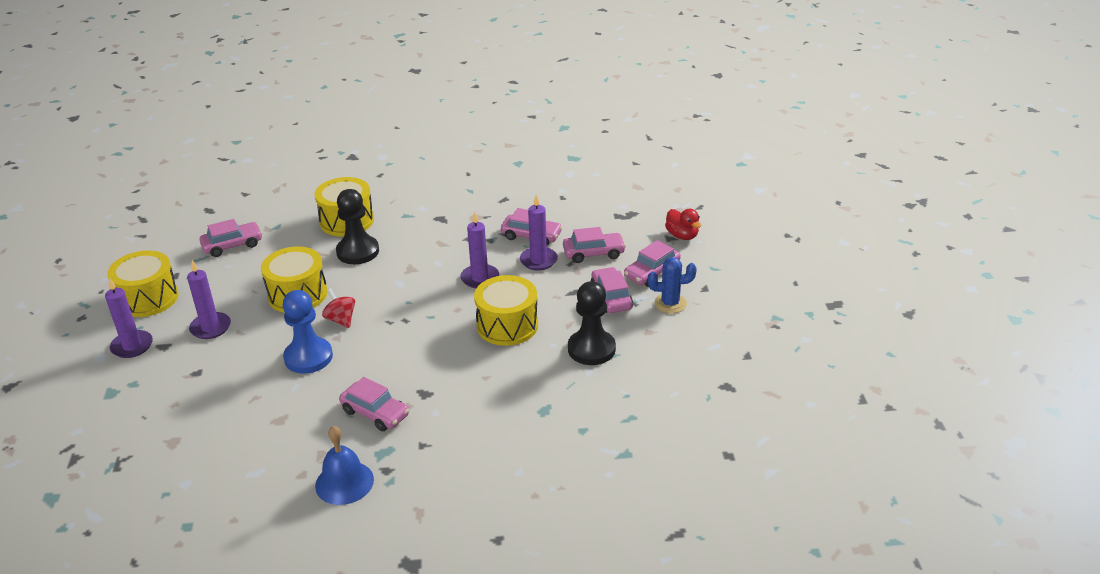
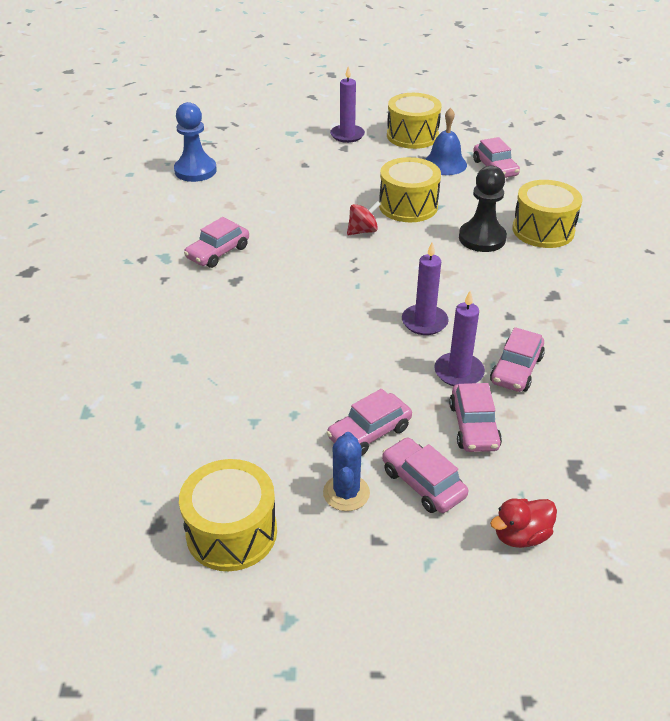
camera: 95 degrees right, 5 degrees up
purple candle [187,260,231,339] -> none
blue pawn [283,290,333,374] -> blue pawn moved to [174,102,217,182]
blue bell [315,426,374,505] -> blue bell moved to [425,108,467,175]
yellow drum [474,275,538,346] -> yellow drum moved to [179,459,277,571]
black pawn [568,281,616,365] -> none
pink car [591,267,633,313] -> pink car turned 150 degrees clockwise [326,389,412,456]

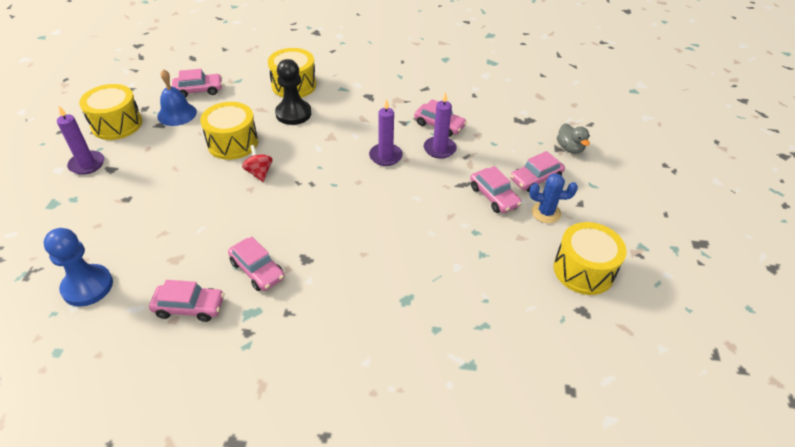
camera: 85 degrees left, 5 degrees up
pink car [449,383,502,452] -> pink car moved to [149,280,224,322]
red duck [490,499,557,548] -> grey duck [557,123,590,154]

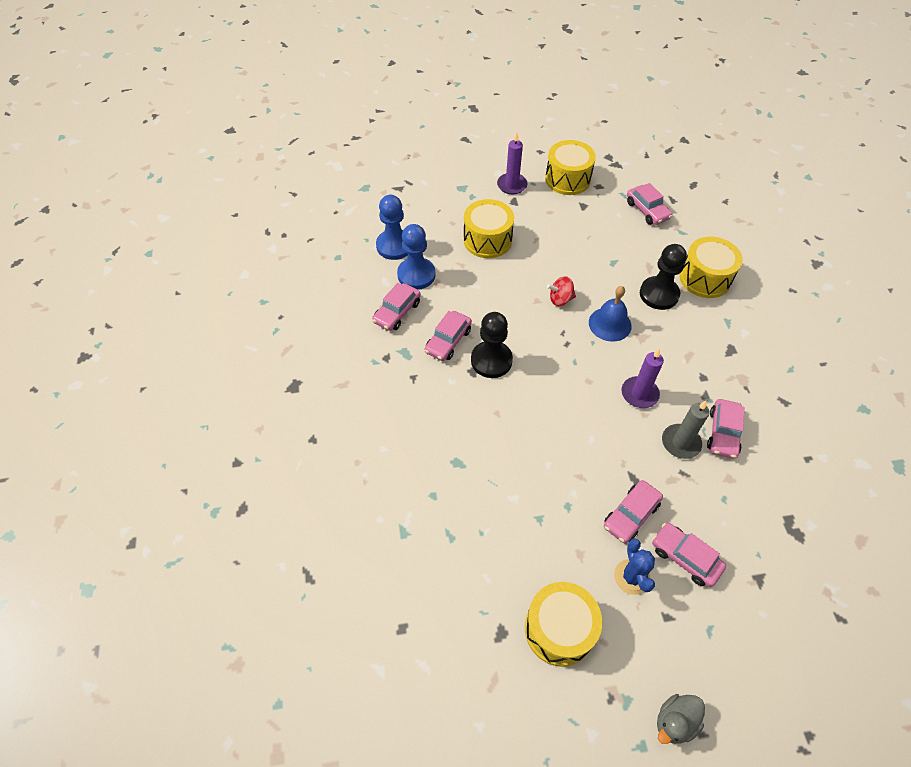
camera: 75 degrees right, 10 degrees up
pink car [149,280,224,322] -> pink car turned 45 degrees clockwise [372,283,421,331]
blue bell [157,69,197,126] -> blue bell moved to [589,286,632,342]
yellow drum [200,102,258,160] -> yellow drum moved to [463,199,514,258]
red spinning top [242,145,273,182] -> red spinning top turned 150 degrees counterclockwise [547,276,576,306]
purple candle [424,92,457,159] -> grey candle [662,401,710,459]
grey duck [557,123,590,154] -> grey duck moved to [657,694,705,744]
none -> blue pawn [397,224,436,290]
none -> black pawn [471,312,513,378]

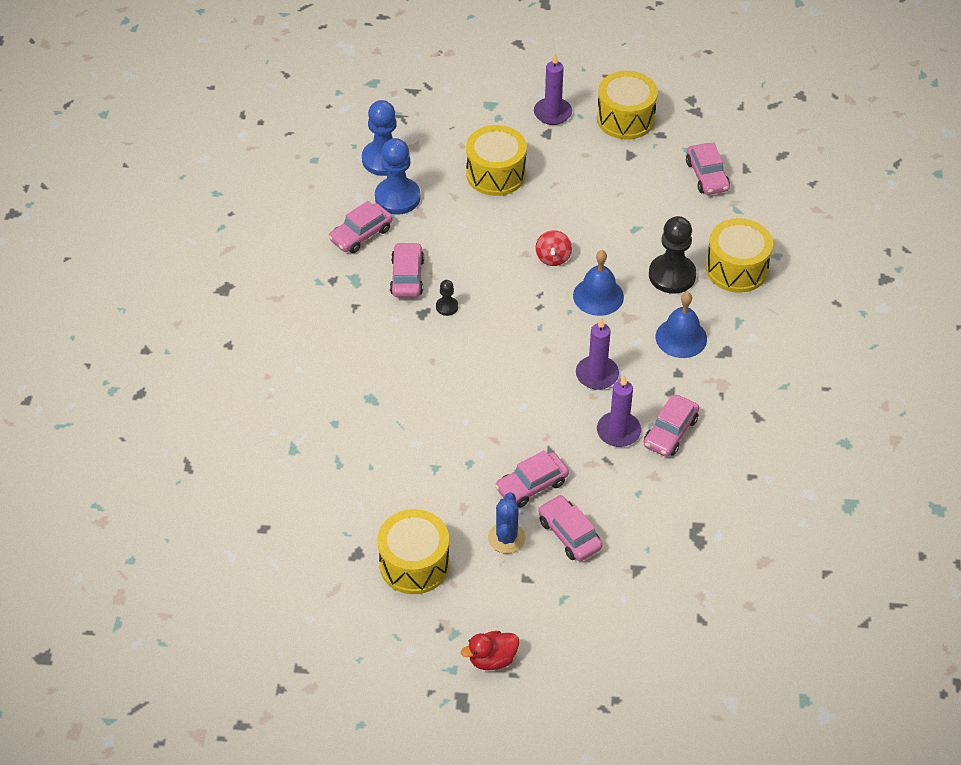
camera: 15 degrees right, 5 degrees down
pink car [425,311,472,361] -> pink car turned 135 degrees clockwise [390,242,424,297]
black pawn [471,312,513,378] -> black pawn [436,280,458,316], size x0.47
red spinning top [547,276,576,306] -> red spinning top turned 90 degrees counterclockwise [536,230,572,266]
grey duck [657,694,705,744] -> red duck [461,631,519,670]
grey candle [662,401,710,459] -> purple candle [597,375,641,447]
none -> blue bell [656,292,707,358]

